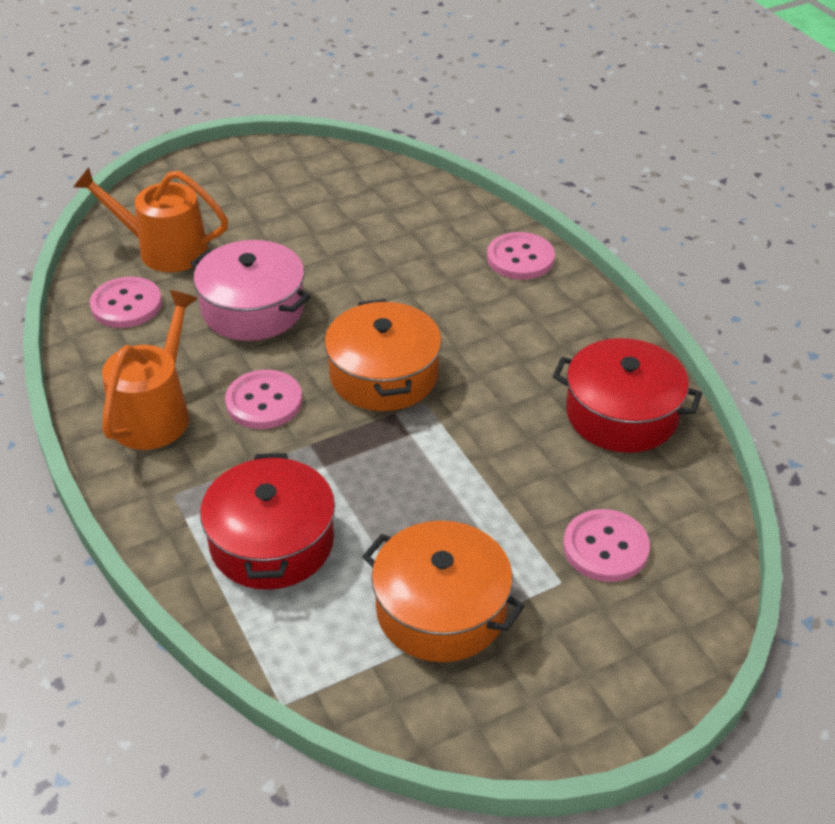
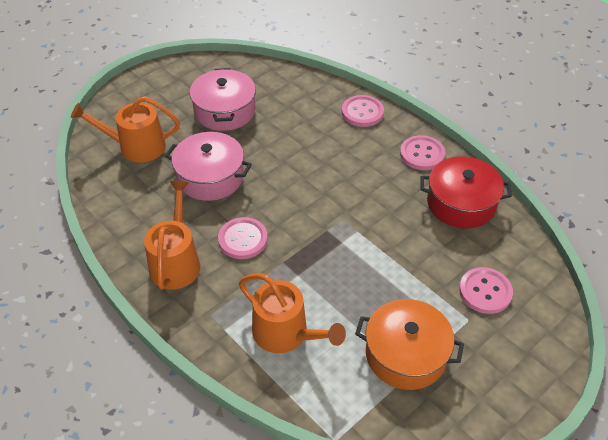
camera: 15 degrees left, 5 degrees up
pink button [90,277,162,328] -> pink button moved to [400,135,445,170]
red pot [200,453,335,590] -> orange watering can [239,273,346,353]
orange pot [324,299,442,411] -> none
none -> pink pot [190,68,256,131]

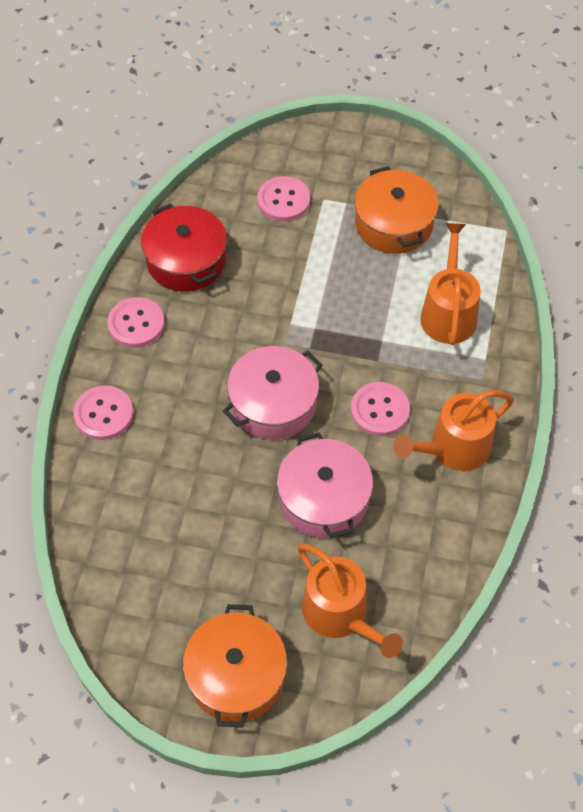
camera: 125 degrees left, 10 degrees up
pink pot [190,68,256,131] -> pink pot moved to [223,346,322,440]
none -> orange pot [183,604,287,728]

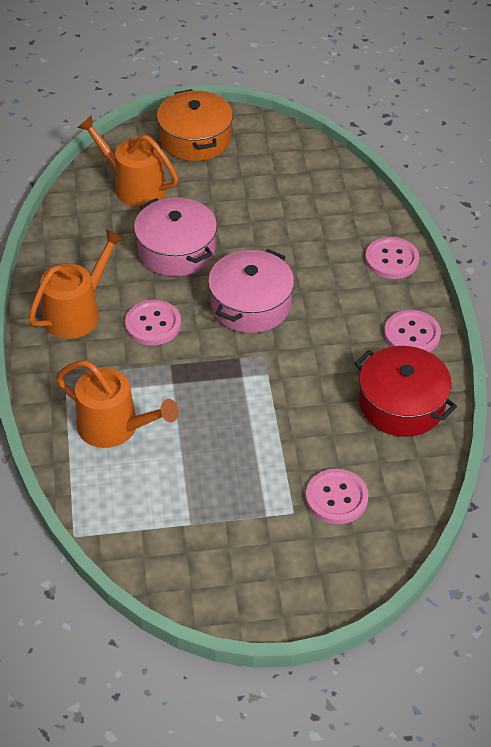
camera: 160 degrees right, 10 degrees down
orange pot [354,166,439,254] -> none
orange watering can [420,223,481,345] -> orange watering can turned 45 degrees counterclockwise [56,360,179,448]

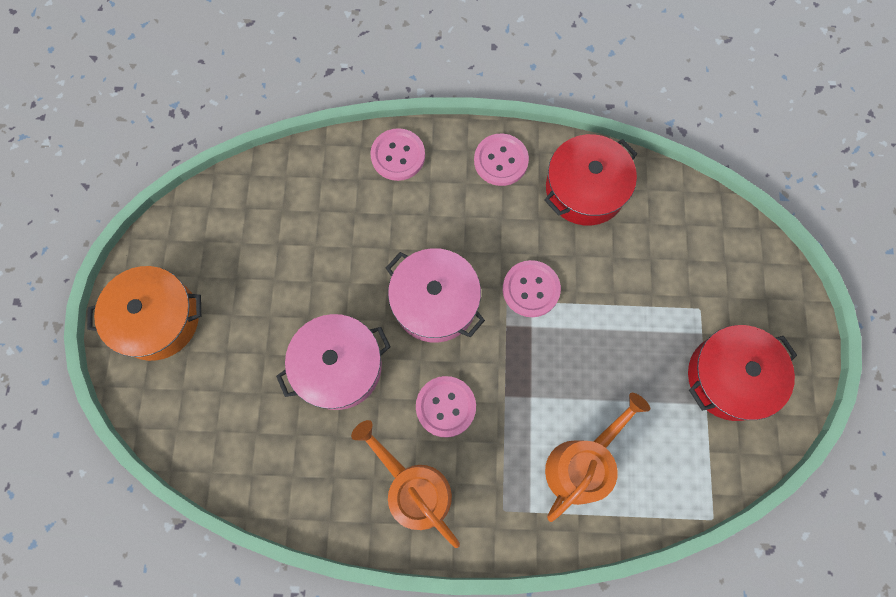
camera: 80 degrees left, 25 degrees up
orange watering can [77,115,179,207] -> none
pink button [306,469,369,524] -> pink button moved to [503,260,561,317]
none -> red pot [688,325,797,421]

